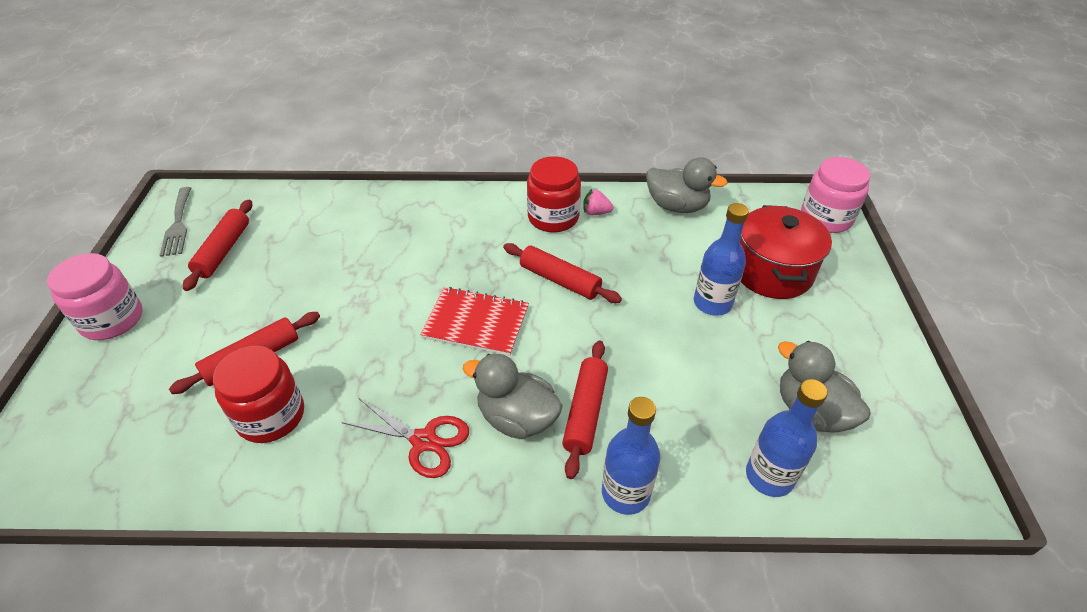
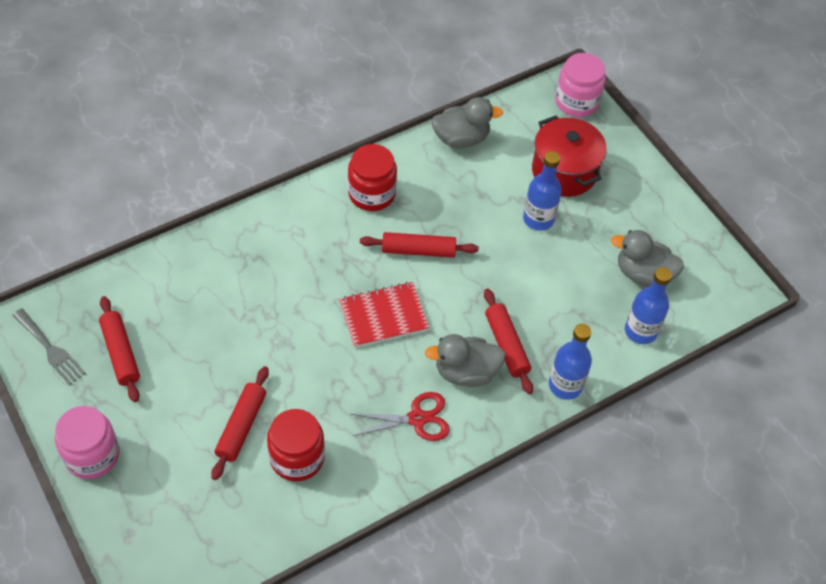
camera: 35 degrees left, 10 degrees up
pink strawberry [583,189,614,215] -> none

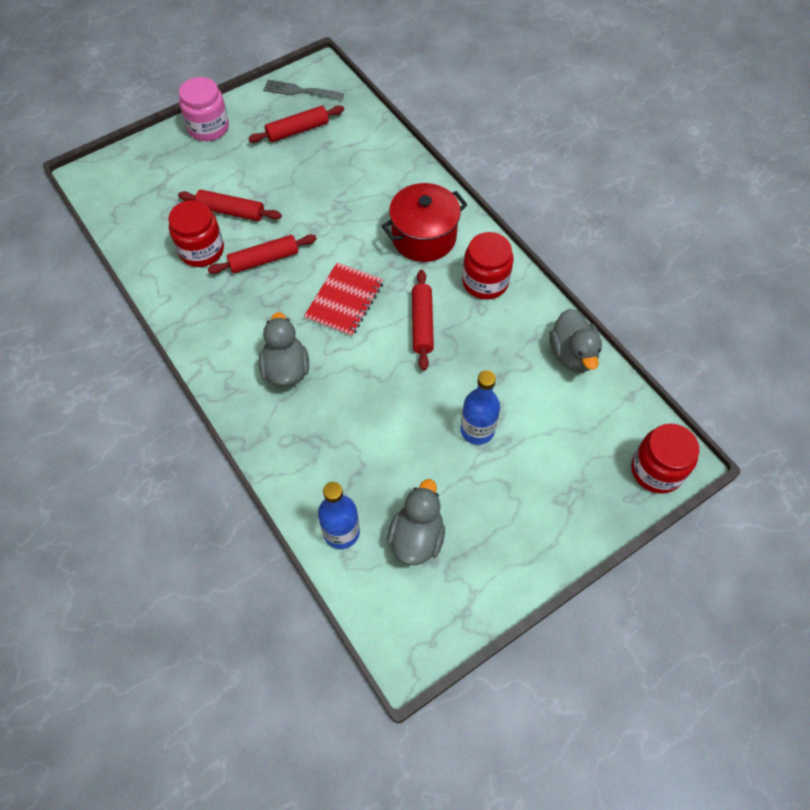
camera: 90 degrees right, 5 degrees up
grey fork [12,308,86,385] -> grey fork turned 60 degrees clockwise [263,80,344,100]
red notebook [339,282,429,348] -> red notebook turned 45 degrees clockwise [304,262,383,337]
red scissors [351,392,450,441] -> none
red rolling pin [484,289,533,394] -> red rolling pin moved to [208,235,317,274]
red pot [532,116,607,197] -> red pot moved to [382,183,468,262]
blue bottle [549,324,592,400] -> none
pink jar [555,53,606,117] -> red jar [631,423,699,493]

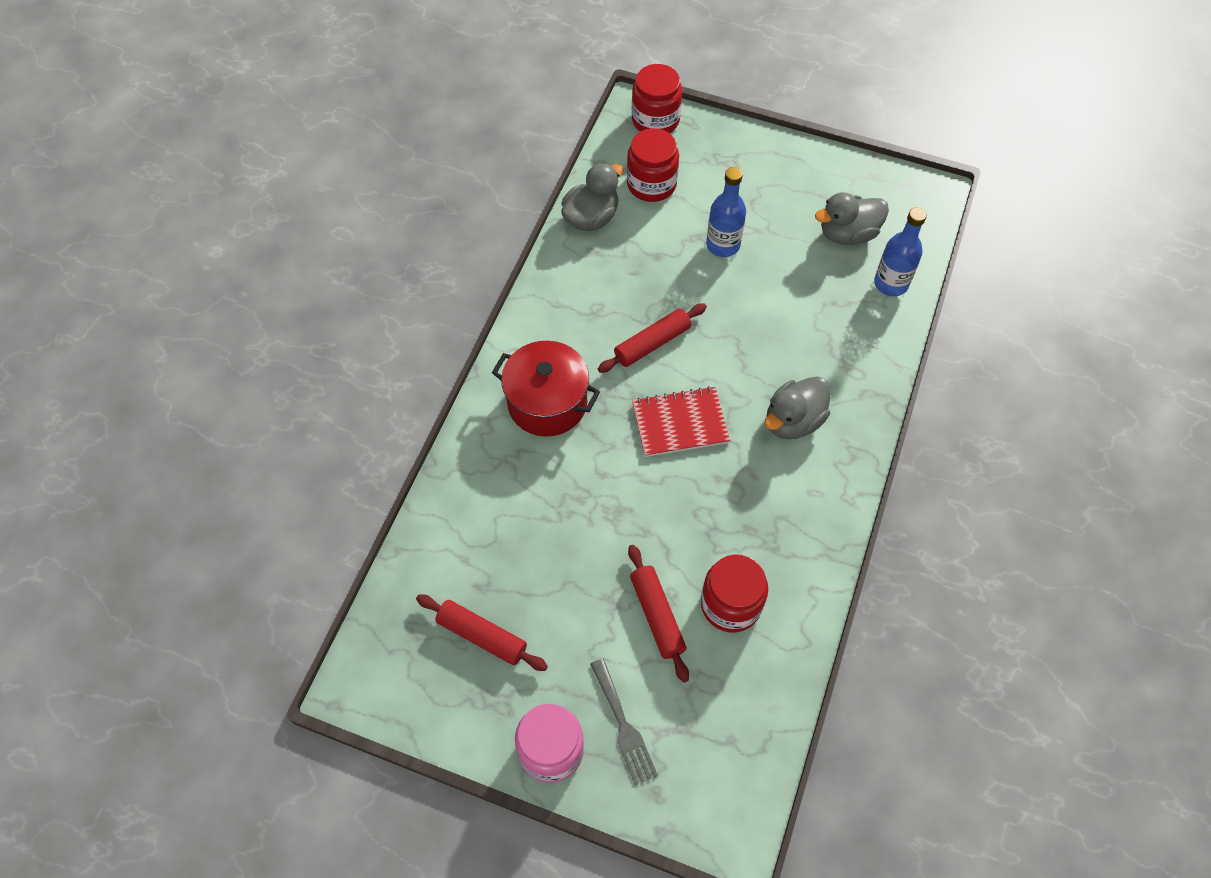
camera: 125 degrees left, 0 degrees up
red rolling pin [208,235,317,274] -> none
grey fork [263,80,344,100] -> grey fork moved to [590,658,658,785]
red jar [462,232,513,300] -> red jar moved to [627,128,679,202]

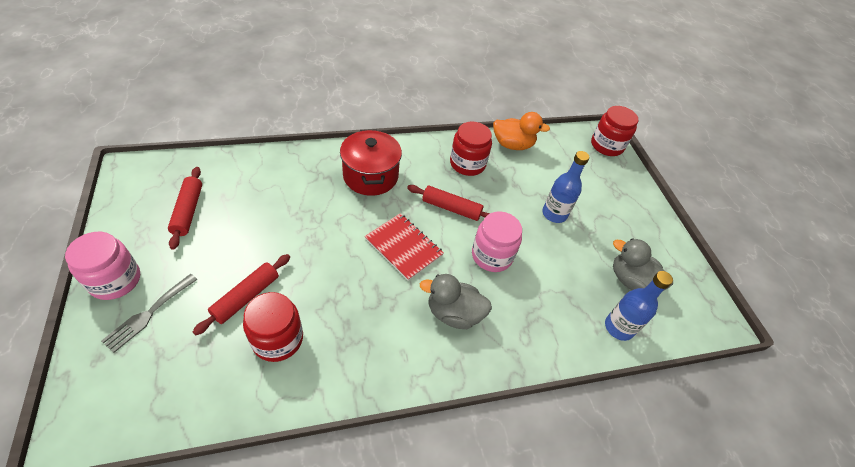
camera: 50 degrees right, 10 degrees down
grey duck [561,163,624,231] -> orange duck [493,112,550,150]
red jar [627,128,679,202] -> red jar moved to [450,121,492,176]
none -> pink jar [472,211,522,272]

